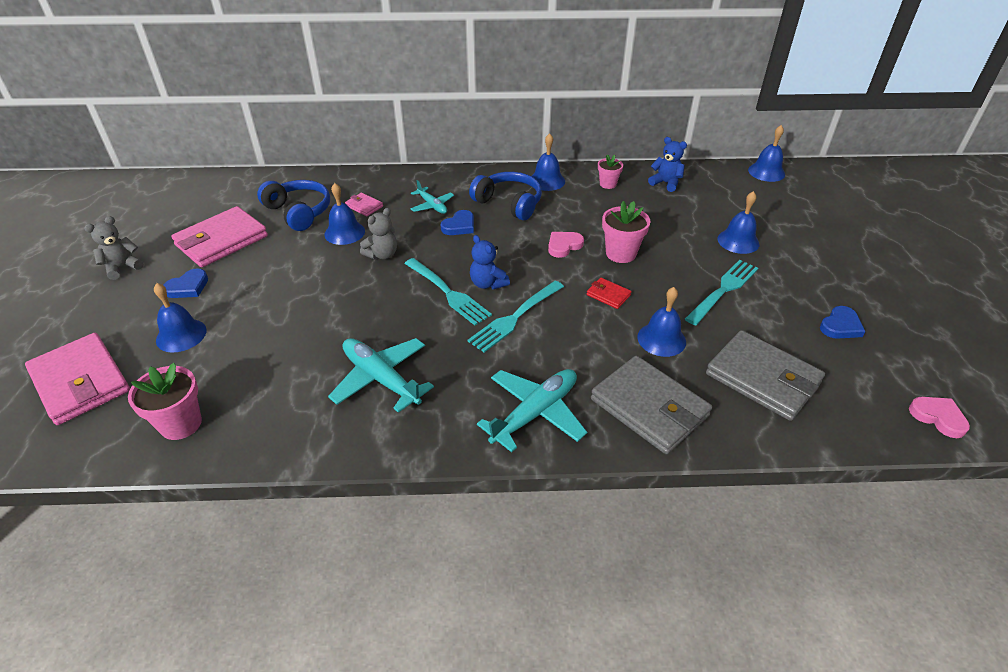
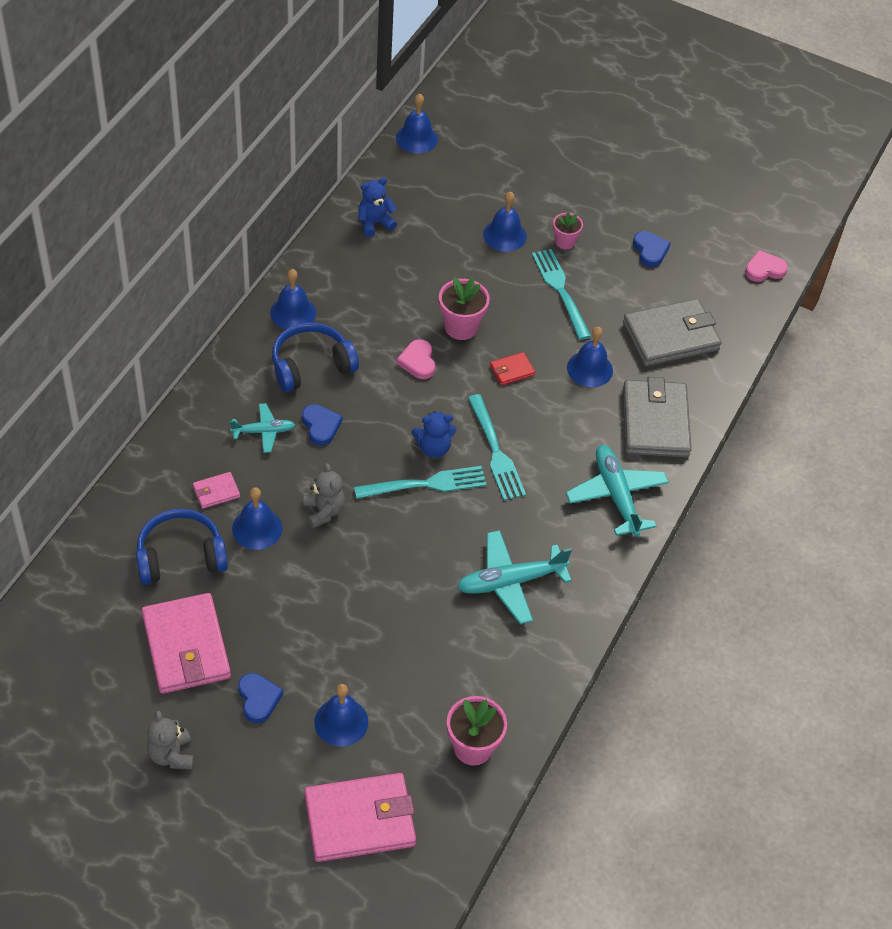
camera: 65 degrees left, 10 degrees up
grey wallet [591,356,712,454] -> grey wallet turned 75 degrees counterclockwise [623,377,692,457]
pink flower pot [598,154,623,189] -> pink flower pot moved to [553,212,583,250]

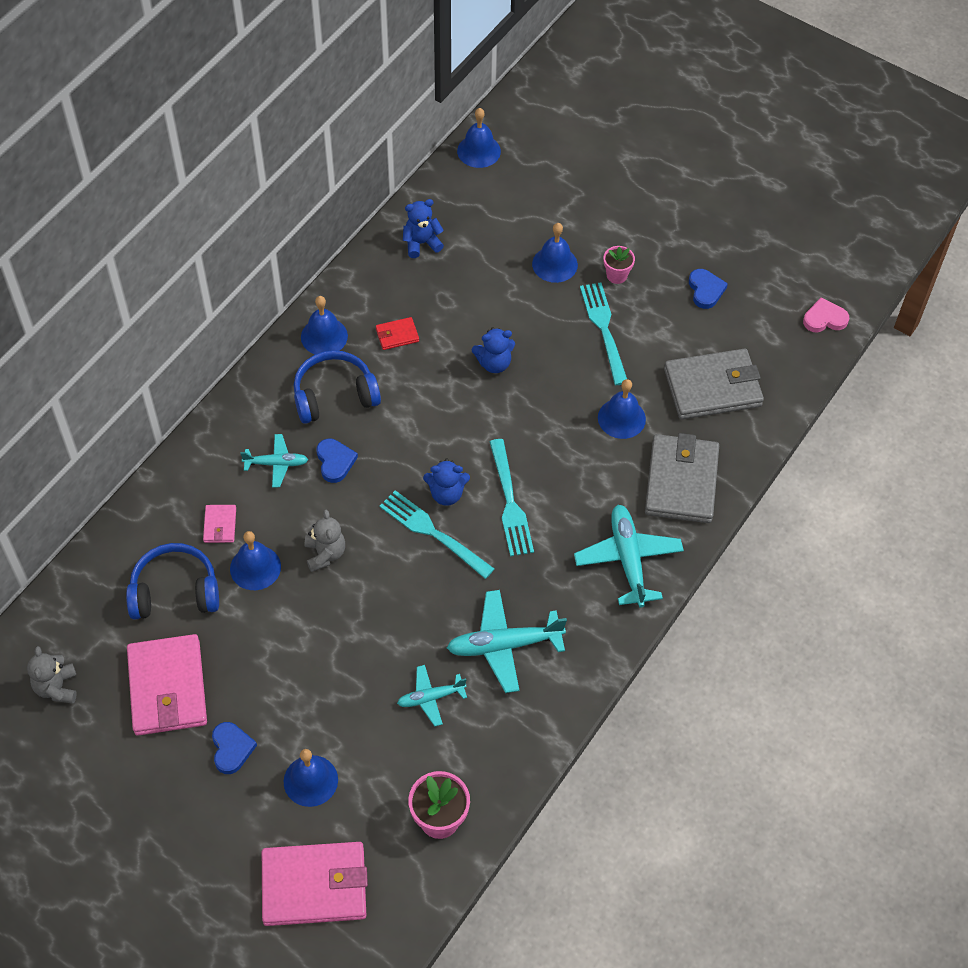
camera: 10 degrees right, 5 degrees up
grey teddy bear [147,711,194,769] -> grey teddy bear moved to [27,646,77,704]
pink wallet [193,472,240,509] -> pink wallet turned 75 degrees counterclockwise [203,505,236,543]
turquoise fork [354,466,487,499] -> turquoise fork turned 135 degrees counterclockwise [380,490,495,579]
pink heart [396,339,435,379] -> none
pink flower pot [439,277,490,340] -> blue teddy bear [472,327,515,373]
red wallet [490,352,535,385] -> red wallet moved to [376,317,419,350]
none -> turquoise plane [397,665,467,726]

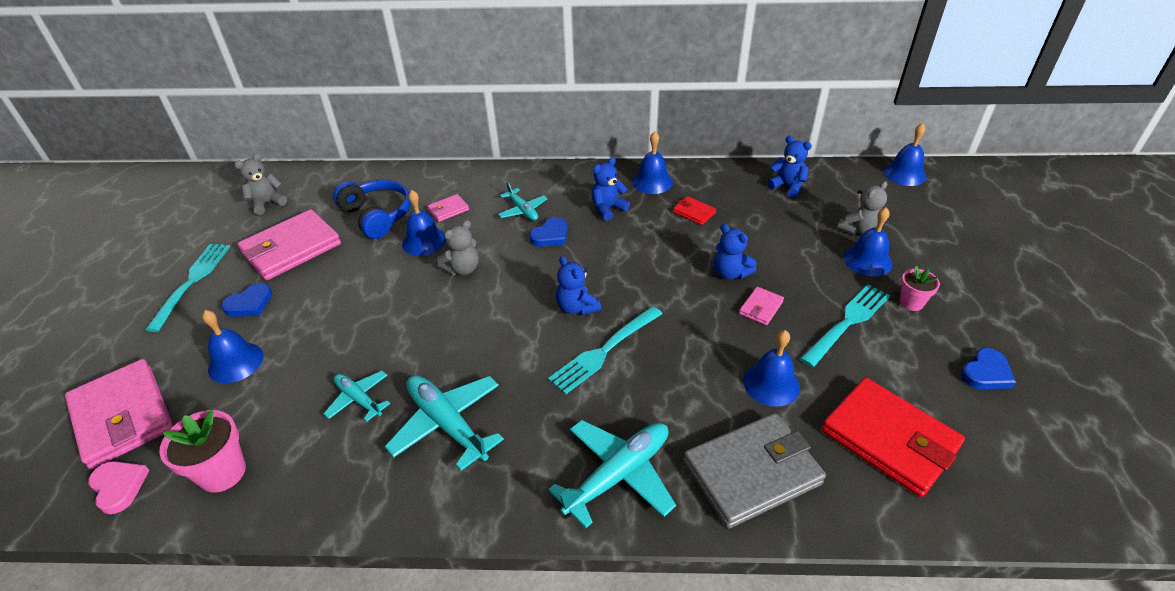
camera: 60 degrees right, 15 degrees down
blue headphones [294,350,381,424] -> blue teddy bear [591,157,630,221]
turquoise fork [380,490,495,579] -> turquoise fork moved to [145,244,231,332]
grey wallet [664,349,764,419] -> red wallet [821,378,965,497]
pink heart [803,297,849,333] -> pink heart moved to [88,461,150,514]
none -> pink wallet [739,287,784,325]
none -> grey teddy bear [837,181,887,235]

